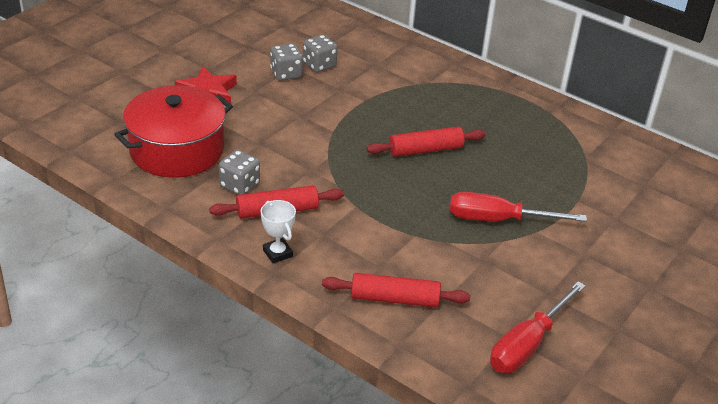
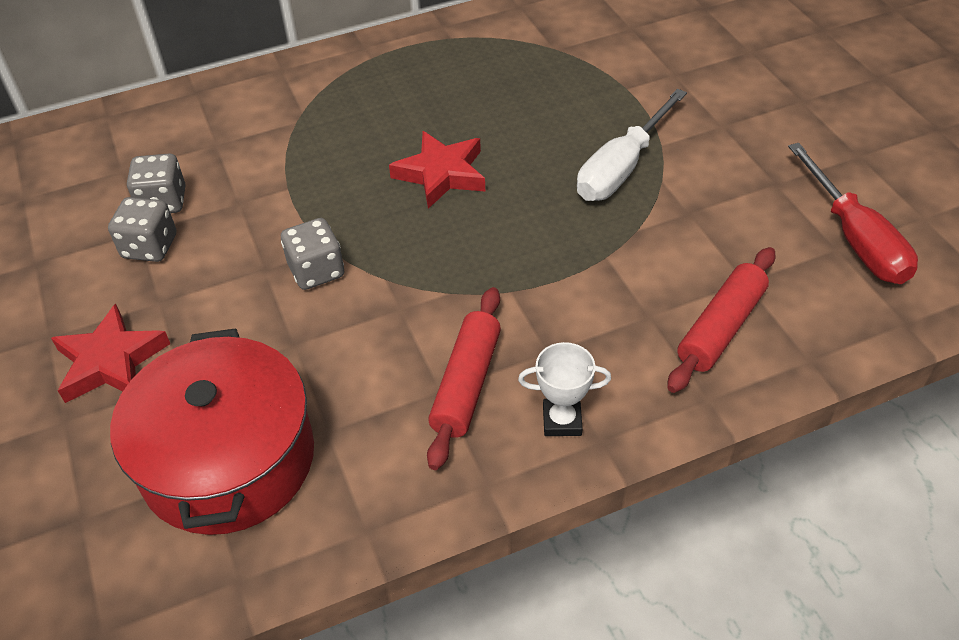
camera: 55 degrees left, 10 degrees up
grey dice [219,150,260,195] -> grey dice moved to [281,218,344,290]
red rolling pin [366,126,485,157] -> red star [389,131,485,209]
red screwdriver [450,192,587,222] -> white screwdriver [577,89,687,201]

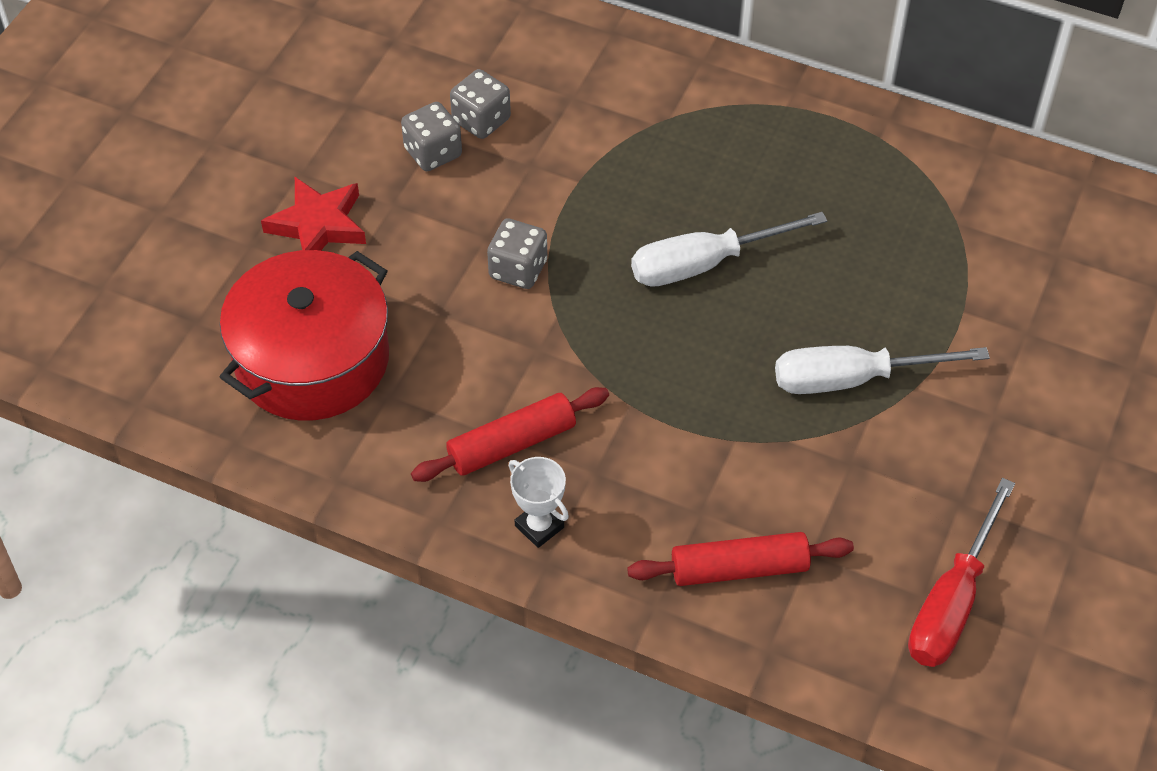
camera: 45 degrees right, 5 degrees up
red star [389,131,485,209] -> white screwdriver [631,212,827,287]

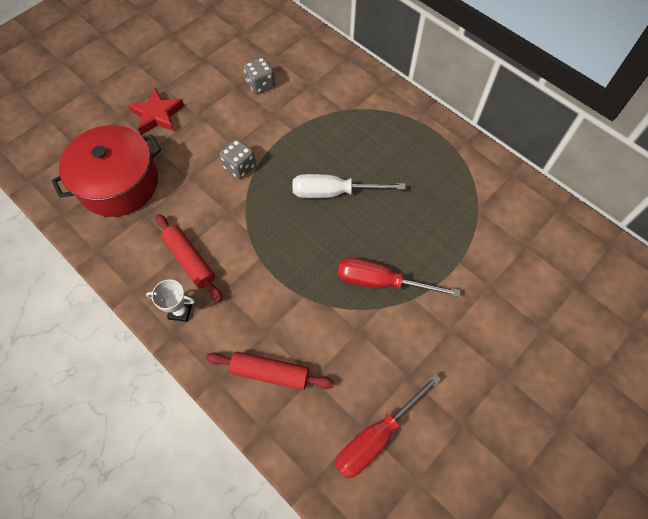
camera: 20 degrees right, 10 degrees up
grey dice [401,102,462,171] -> none
red rolling pin [411,387,609,482] -> red rolling pin turned 60 degrees clockwise [155,214,222,302]
white trophy [509,457,569,548] -> white trophy turned 60 degrees counterclockwise [146,280,195,322]
white screwdriver [775,346,990,394] -> red screwdriver [338,258,461,298]

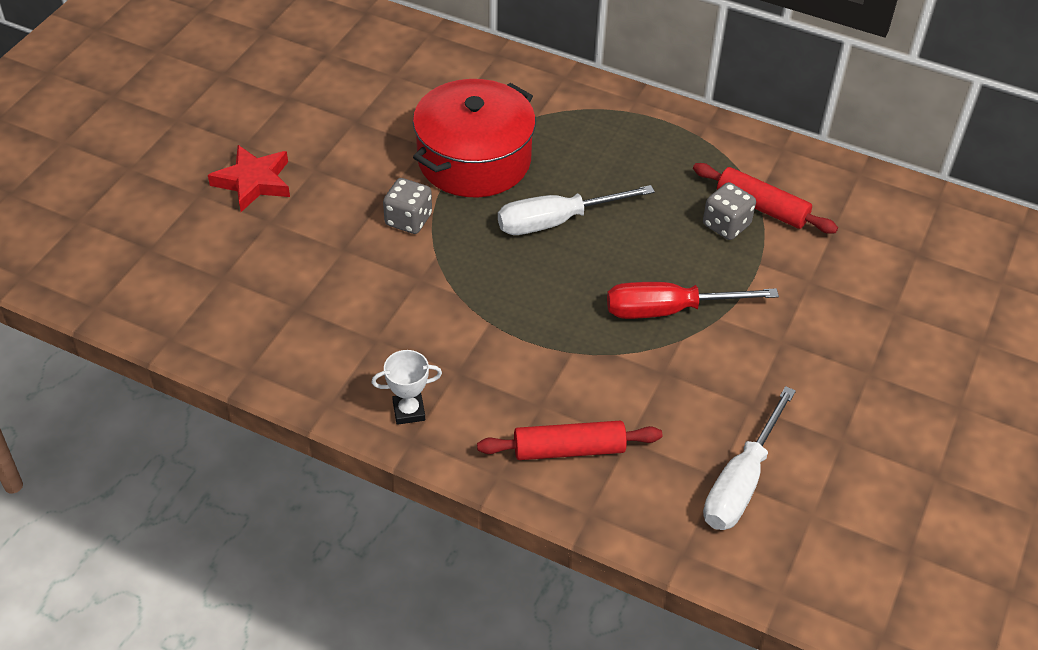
camera: 20 degrees left, 15 degrees down
red pot [51,125,161,217] -> red pot moved to [413,79,536,197]
red rolling pin [155,214,222,302] -> red rolling pin moved to [693,163,838,234]
grey dice [244,57,275,94] -> grey dice moved to [703,182,756,240]
red screwdriver [335,373,442,478] -> white screwdriver [703,386,796,530]

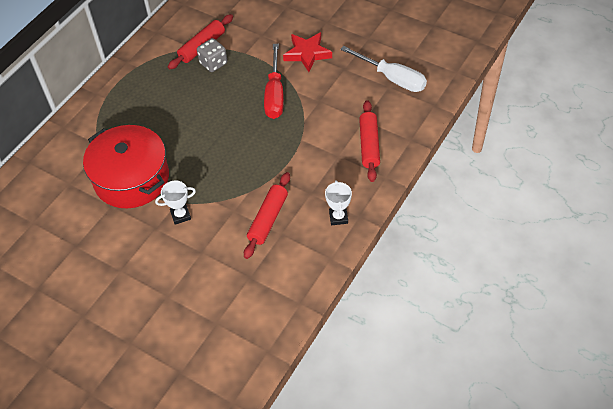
camera: 80 degrees left, 5 degrees up
red star [208,145,290,212] -> red star moved to [283,32,332,72]
grey dice [383,178,432,234] -> white trophy [155,181,196,225]
white screwdriver [498,185,655,235] -> none
none -> red rolling pin [244,172,290,259]

